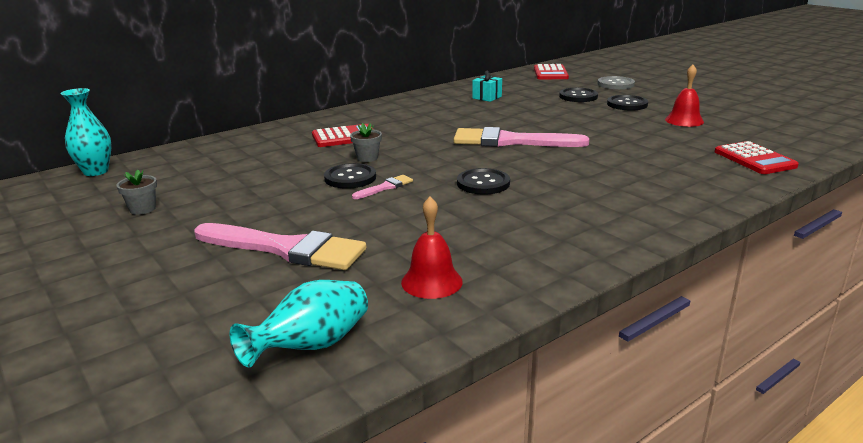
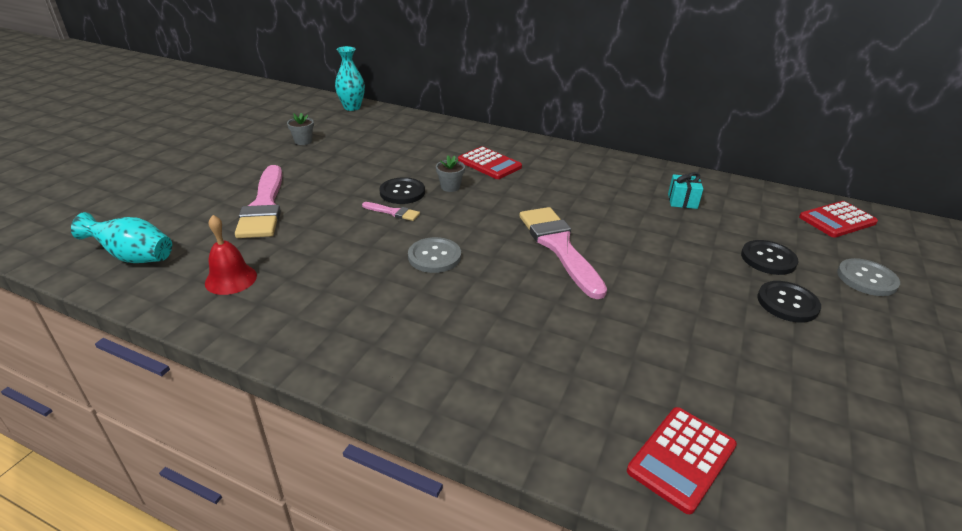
camera: 60 degrees right, 10 degrees up
black button [457,168,510,194] -> grey button [408,237,461,273]
red bell [665,65,704,127] -> none

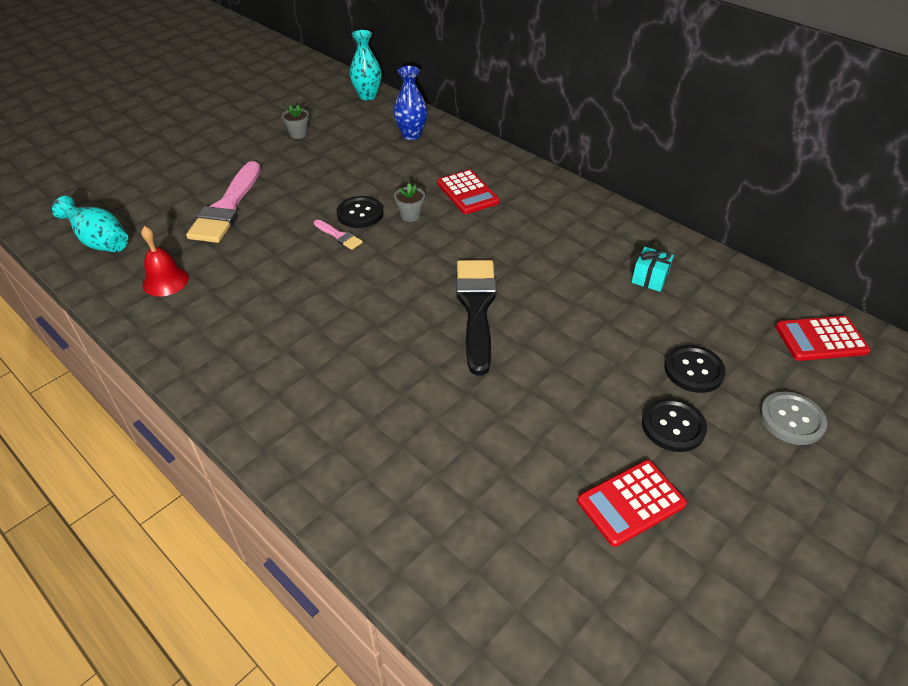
camera: 20 degrees right, 10 degrees up
grey button [408,237,461,273] -> none
pink brush [519,207,607,299] -> black brush [456,260,497,375]
red calculator [627,407,737,514] -> red calculator moved to [577,460,687,547]
none -> blue vase [393,66,428,140]

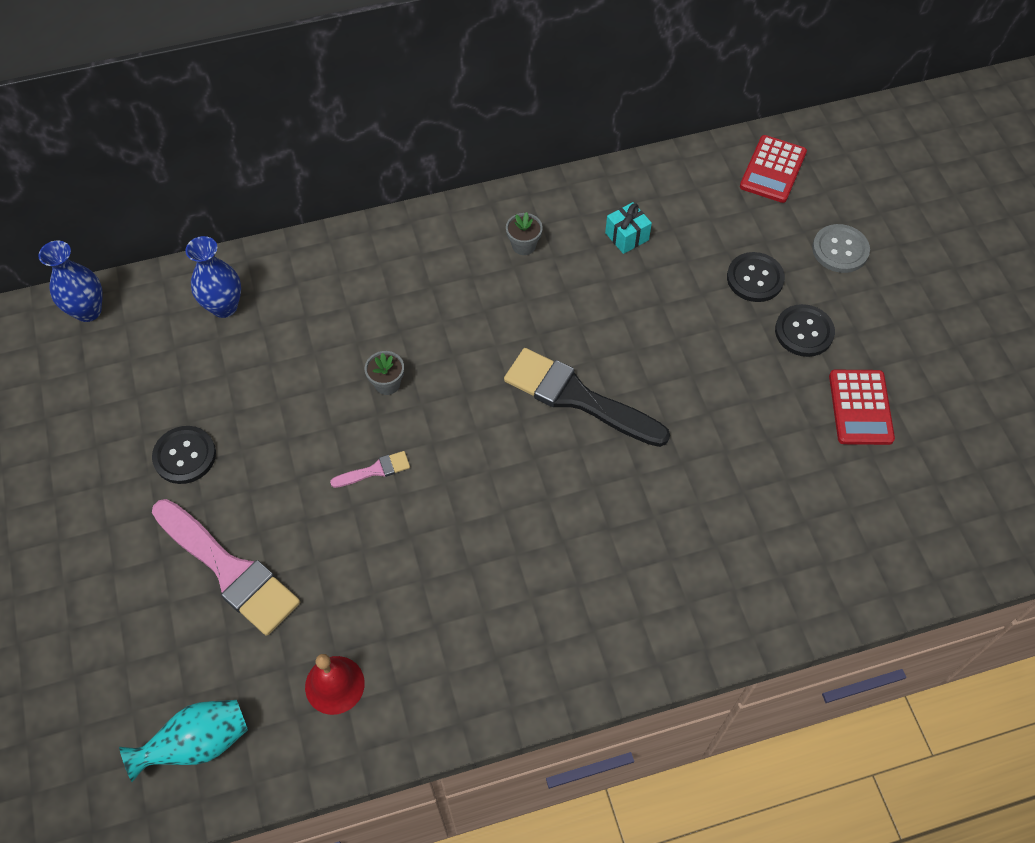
camera: 60 degrees left, 15 degrees up
grey flower pot [282,105,309,139] -> grey flower pot moved to [506,212,543,255]
black button [337,196,384,228] -> black button moved to [152,426,216,484]
turquoise vase [350,30,381,100] -> blue vase [38,240,103,322]
red calculator [437,170,499,214] -> none

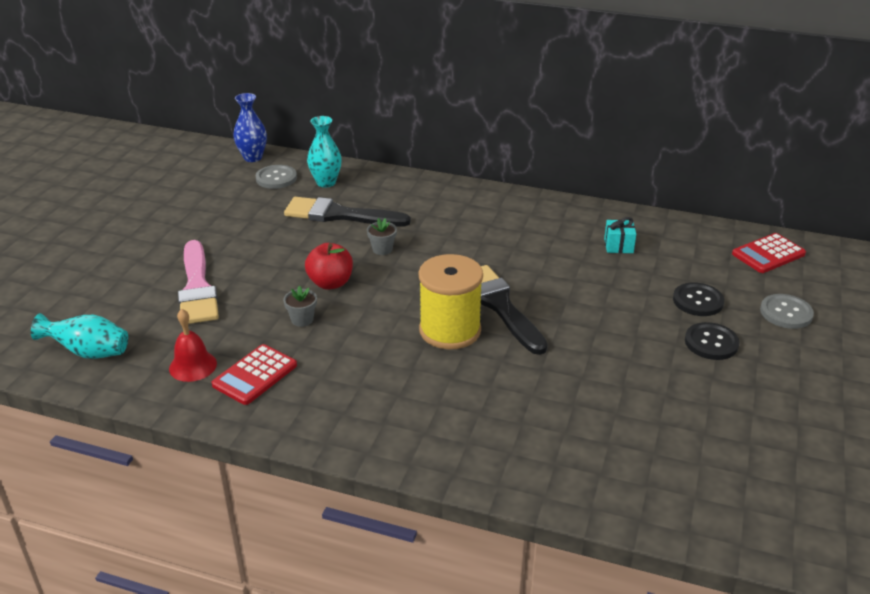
camera: 35 degrees right, 25 degrees down
black button [152,426,216,484] -> none
blue vase [185,236,241,318] -> turquoise vase [307,116,342,187]
pink brush [330,451,410,488] -> red apple [305,243,353,290]
grey flower pot [506,212,543,255] -> grey flower pot moved to [283,286,317,327]
red calculator [829,370,895,445] -> red calculator moved to [212,344,297,405]
none -> grey button [255,165,297,189]
none -> black brush [284,197,411,227]
none -> yellow spool [418,254,483,349]

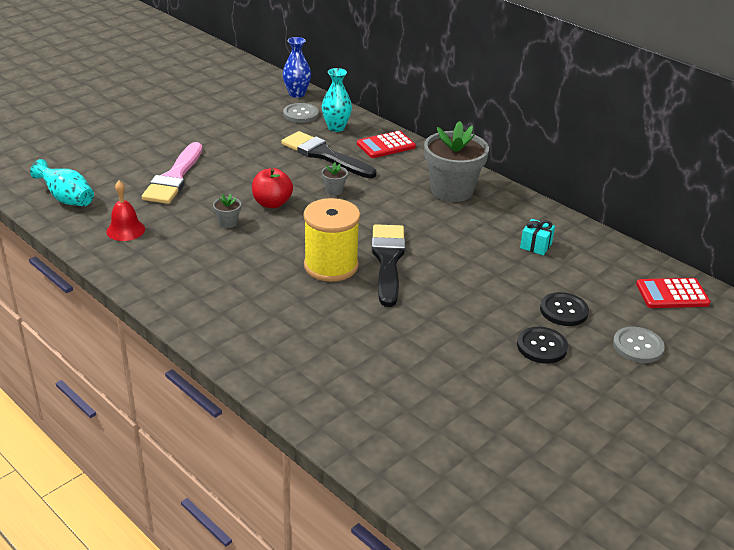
camera: 25 degrees right, 0 degrees up
red calculator [212,344,297,405] -> red calculator moved to [357,131,416,158]
none -> grey flower pot [424,121,489,202]

